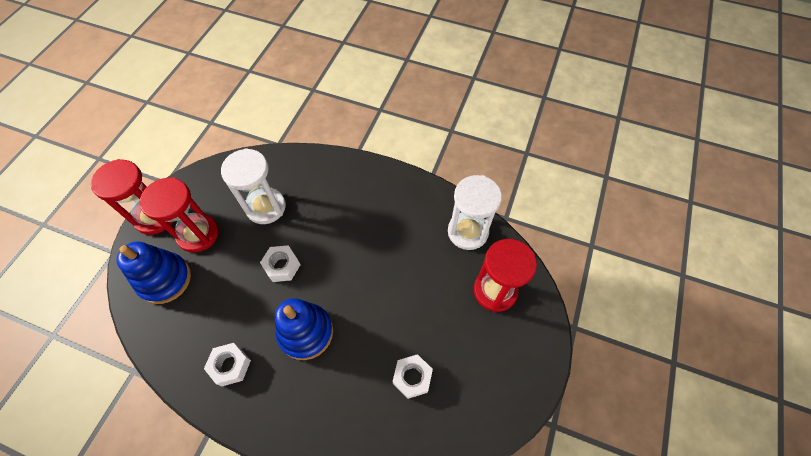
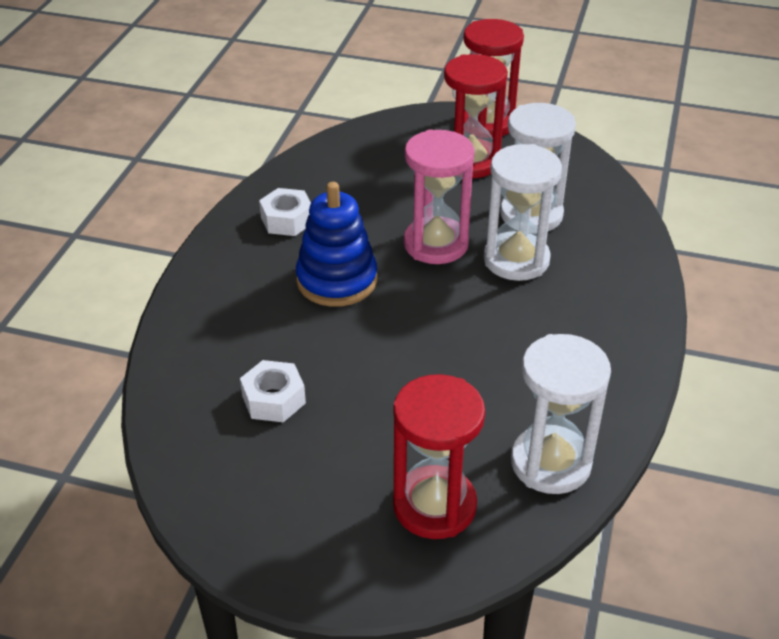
camera: 85 degrees right, 20 degrees down
blue stacking toy [116,241,191,304] -> none
white nut [260,245,301,282] -> pink hourglass [404,129,475,264]
none -> white hourglass [484,144,562,281]

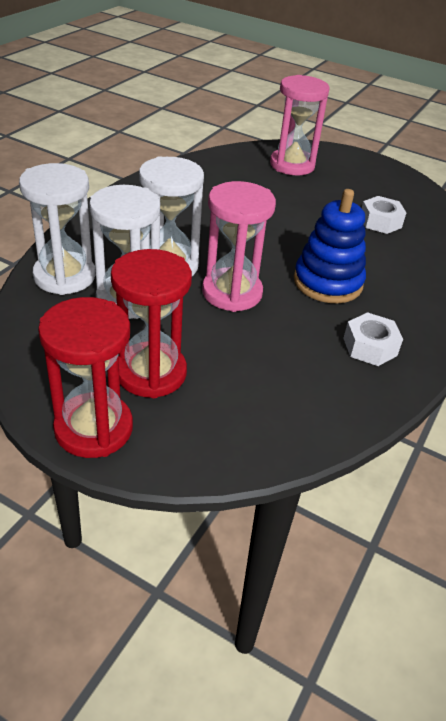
camera: 170 degrees left, 0 degrees up
red hourglass [393,374,485,539] -> pink hourglass [270,75,330,176]
white hourglass [511,334,611,494] -> white hourglass moved to [19,163,95,295]

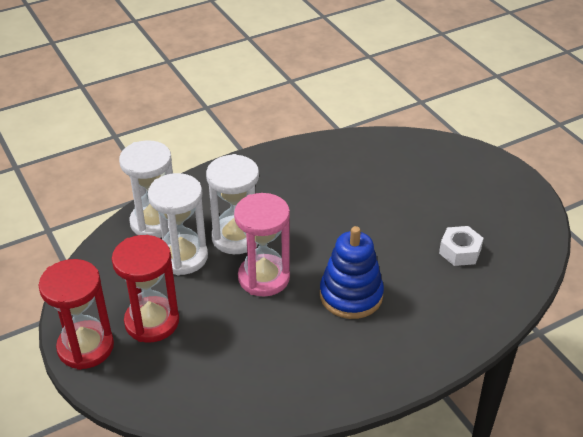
camera: 35 degrees right, 0 degrees up
pink hourglass [270,75,330,176] -> none
white nut [343,312,403,366] -> none

